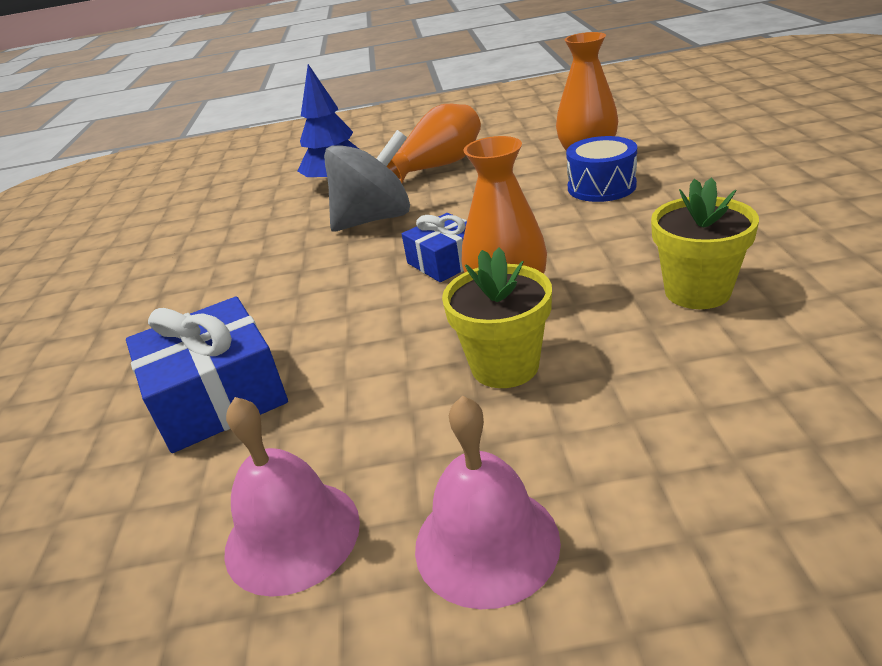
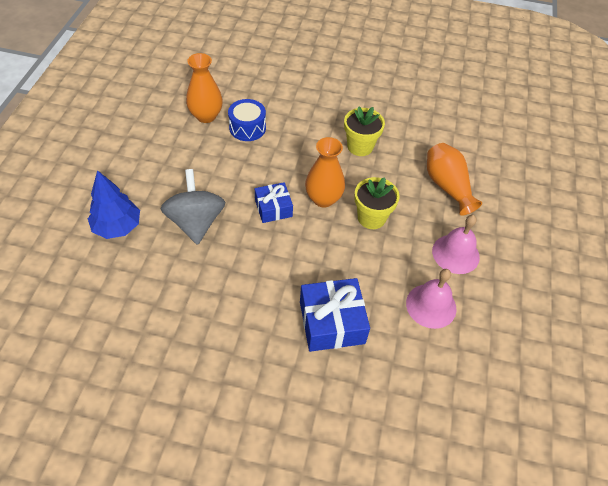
camera: 80 degrees left, 20 degrees up
orange vase [386,104,481,183] -> orange vase moved to [427,143,482,215]

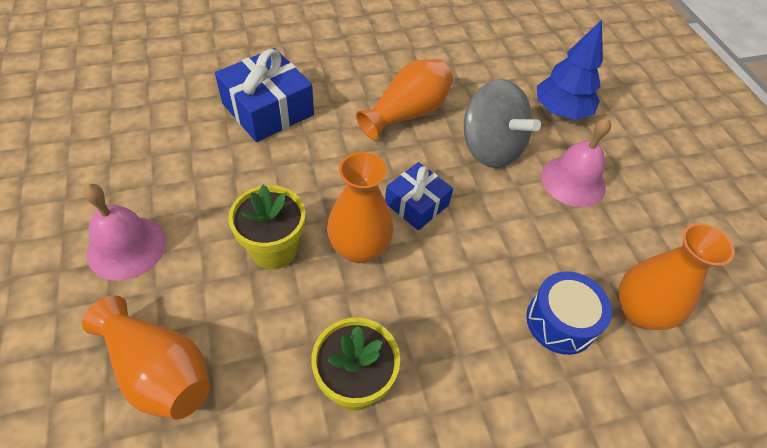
camera: 150 degrees right, 0 degrees up
pink bell [406,269,456,329] -> pink bell moved to [541,118,611,207]
none -> orange vase [356,59,453,141]

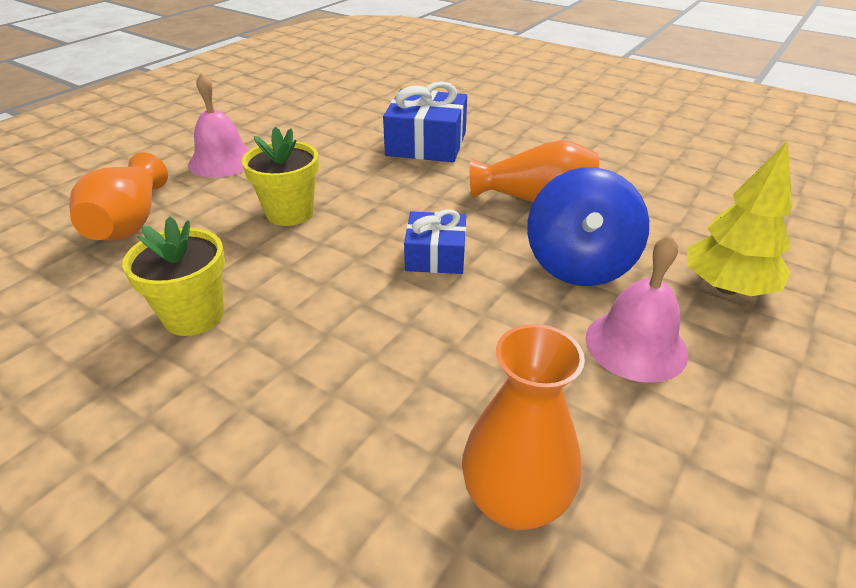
camera: 55 degrees right, 15 degrees down
orange vase [327,152,393,263] -> none
grey spinning top [464,79,541,168] -> blue spinning top [527,167,649,286]
blue drum [527,271,612,355] -> none
blue tree [537,20,603,120] -> yellow tree [687,141,793,296]

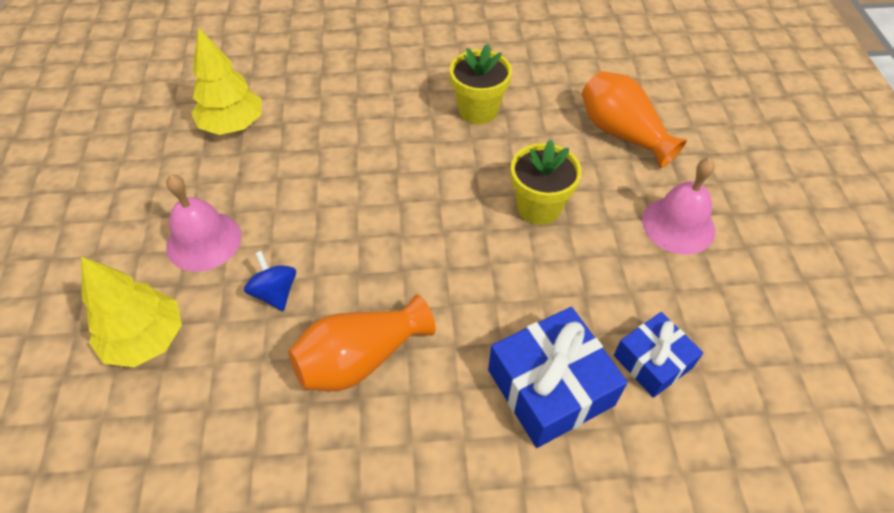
camera: 140 degrees right, 15 degrees up
blue gift [404,209,466,274] -> blue gift moved to [614,312,703,398]
orange vase [462,324,585,530] -> yellow tree [191,27,262,135]
blue spinning top [527,167,649,286] -> blue spinning top [244,251,296,311], size x0.52

